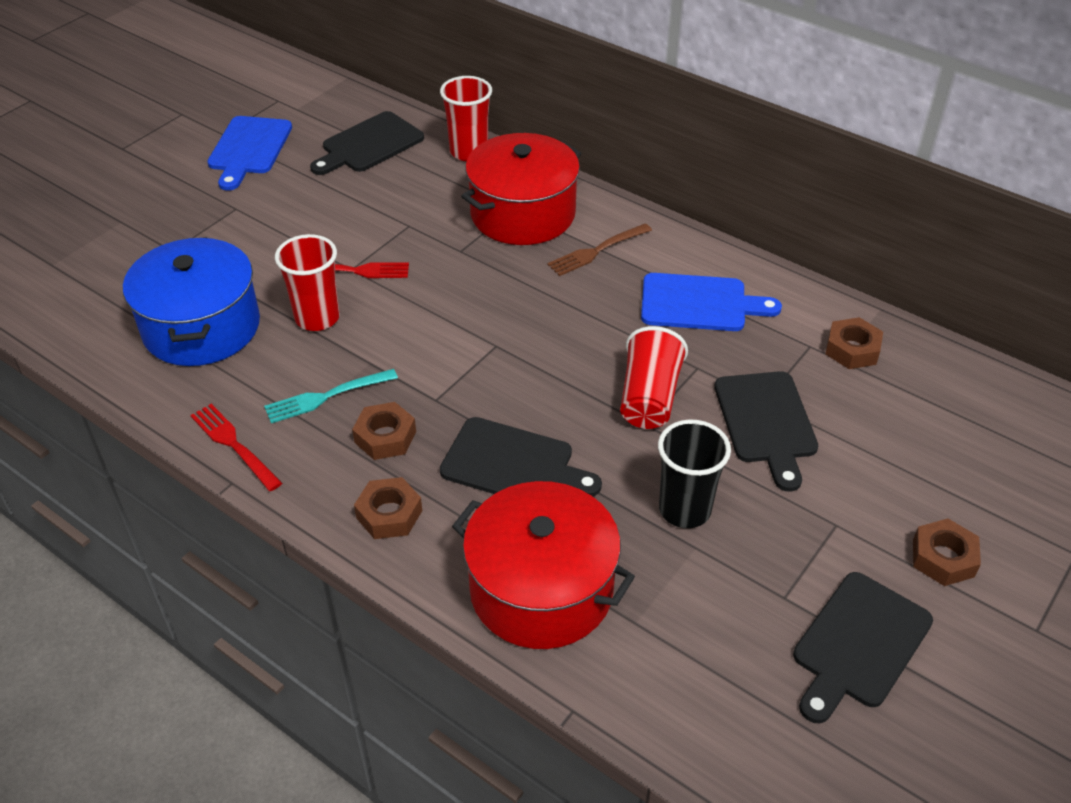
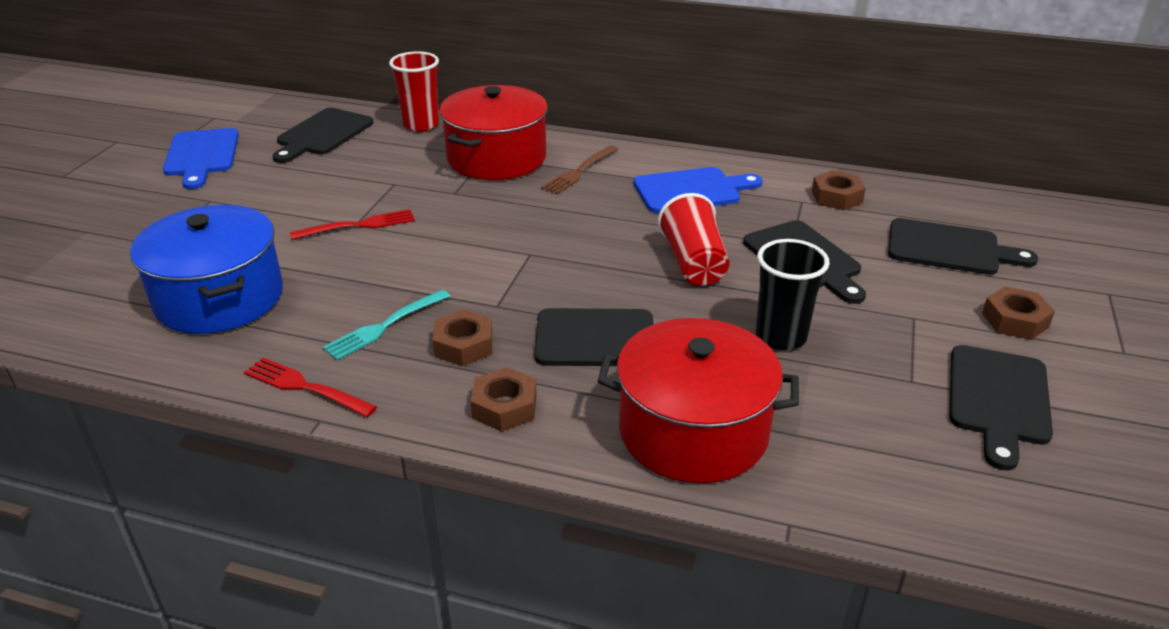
camera: 20 degrees left, 10 degrees down
red cup [275,234,340,331] -> none
none -> black cutting board [888,218,1038,275]

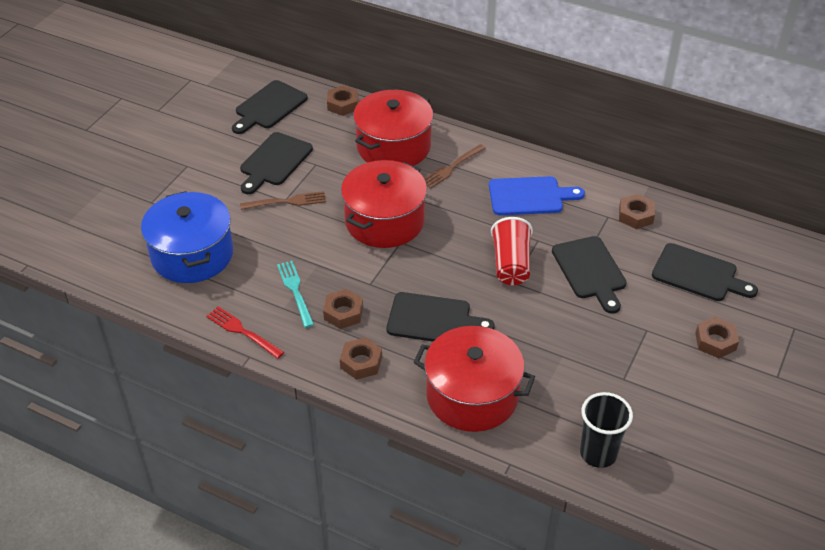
camera: 10 degrees right, 10 degrees up
blue cutting board [163,128,239,189] -> none
red fork [290,209,415,240] -> brown fork [240,191,326,210]
turquoise fork [323,290,450,360] -> turquoise fork turned 105 degrees clockwise [277,261,314,328]
red cup [389,51,439,132] -> brown nut [327,85,358,116]
black cup [756,239,830,350] -> black cup moved to [580,392,633,468]
black cutting board [949,345,1053,471] -> black cutting board moved to [240,132,313,194]
none -> red pot [341,160,427,248]

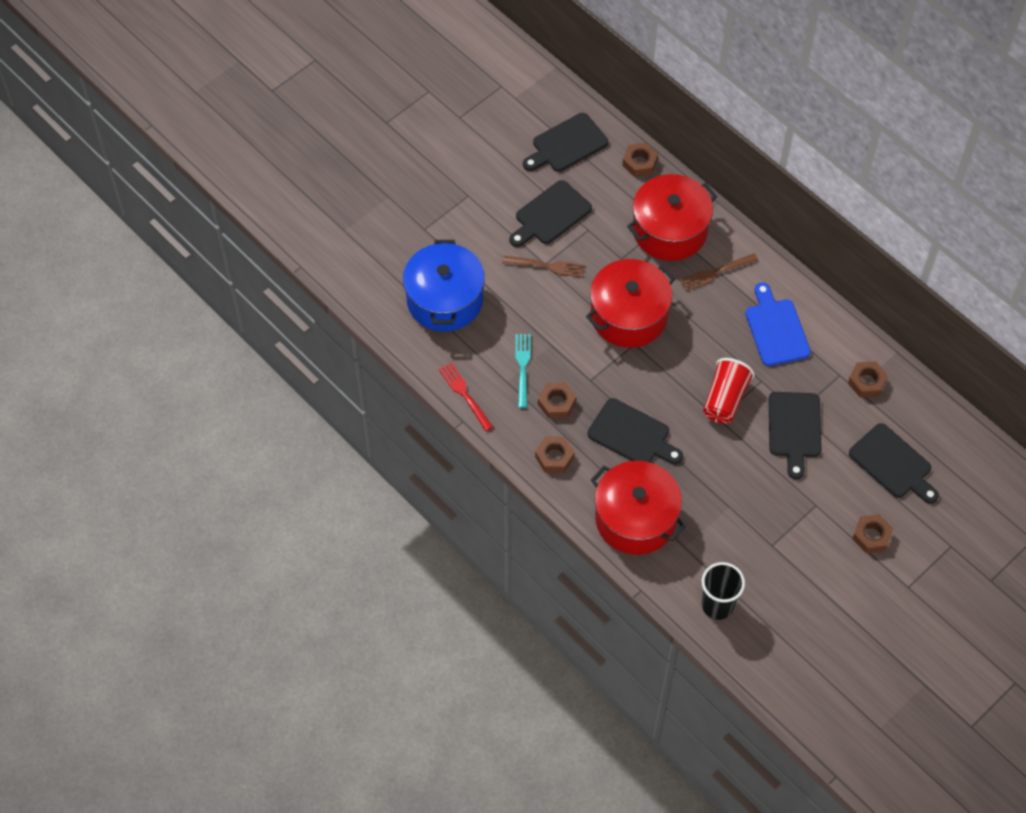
camera: 20 degrees right, 15 degrees up
blue cutting board [489,176,585,215] -> blue cutting board turned 120 degrees counterclockwise [745,282,811,366]

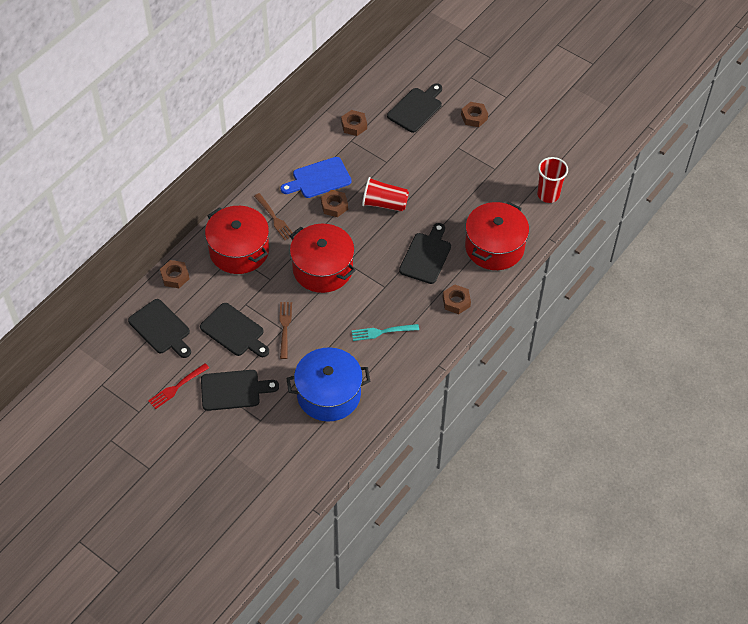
camera: 100 degrees left, 5 degrees down
red fork [439,362,493,431] -> red fork moved to [148,363,209,409]
brown nut [538,382,576,419] -> brown nut moved to [321,190,348,217]
black cup [702,562,745,620] -> red cup [537,157,568,203]
black cutting board [769,392,822,479] -> black cutting board moved to [201,370,279,411]

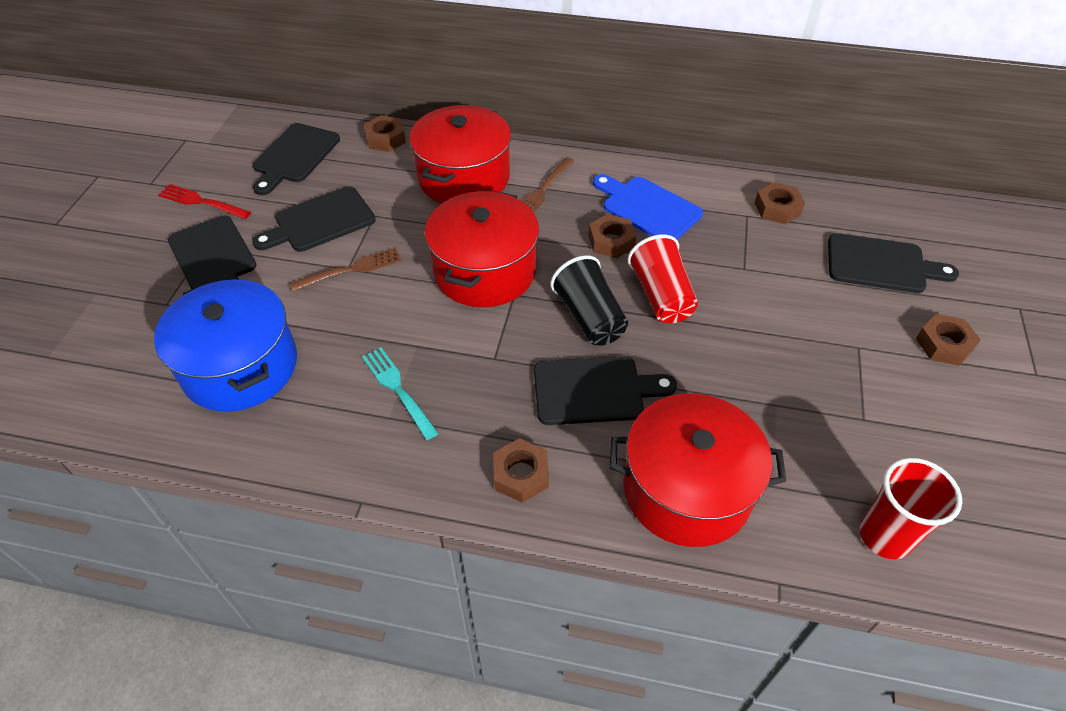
camera: 65 degrees right, 5 degrees down
black cutting board [200,303,269,357] -> black cutting board turned 45 degrees clockwise [252,186,376,252]
none -> black cup [550,255,628,346]

